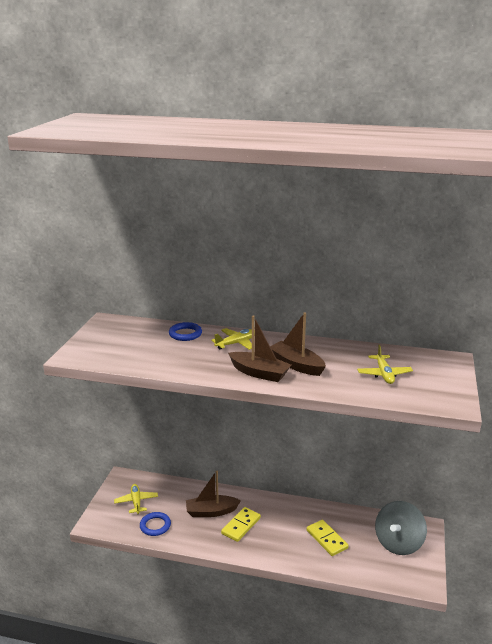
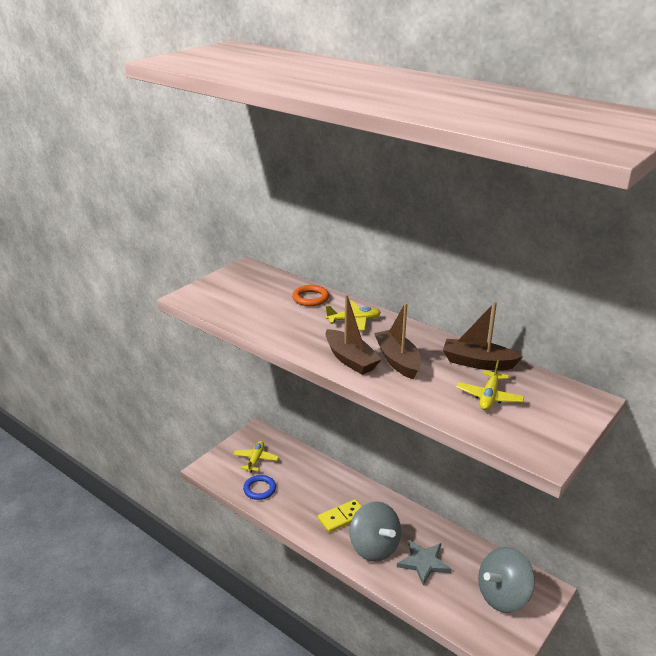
camera: 25 degrees right, 5 degrees up
blue ring [169,322,202,341] -> orange ring [292,285,329,306]
brown boat [186,471,241,517] -> brown boat moved to [443,302,522,370]
yellow domino [307,520,349,556] -> grey star [397,540,452,586]
none -> grey spinning top [350,501,401,562]

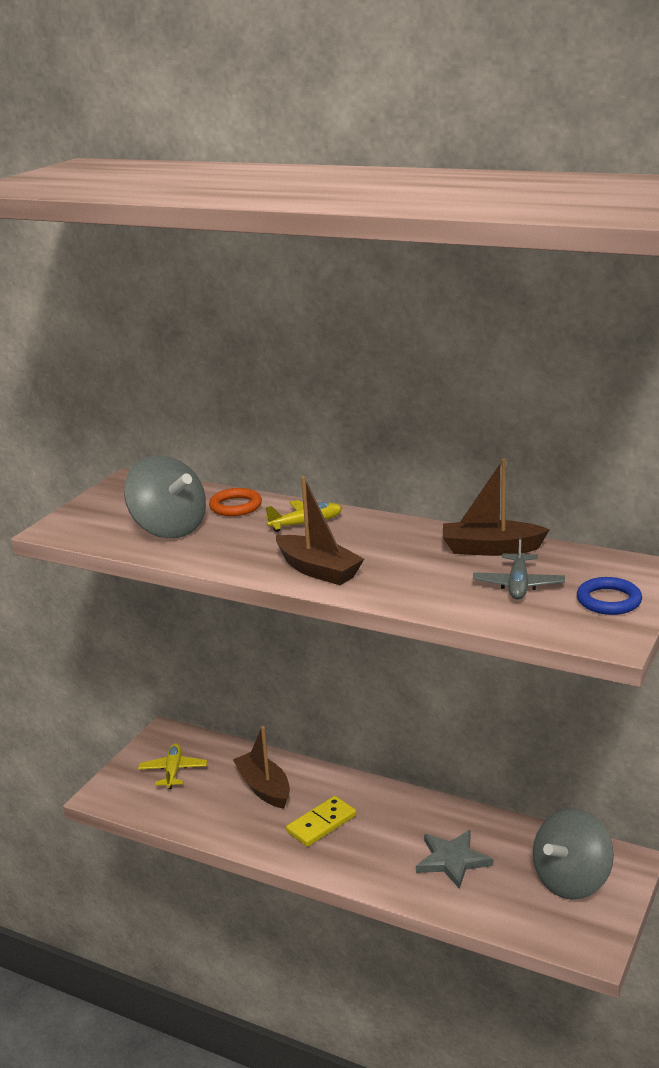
camera: 10 degrees left, 5 degrees down
blue ring [243,475,276,500] -> blue ring moved to [577,577,642,615]
grey spinning top [350,501,401,562] -> grey spinning top moved to [124,456,206,538]
brown boat [374,303,421,379] -> brown boat moved to [233,726,290,809]
yellow plane [456,360,524,410] -> grey plane [473,536,565,600]

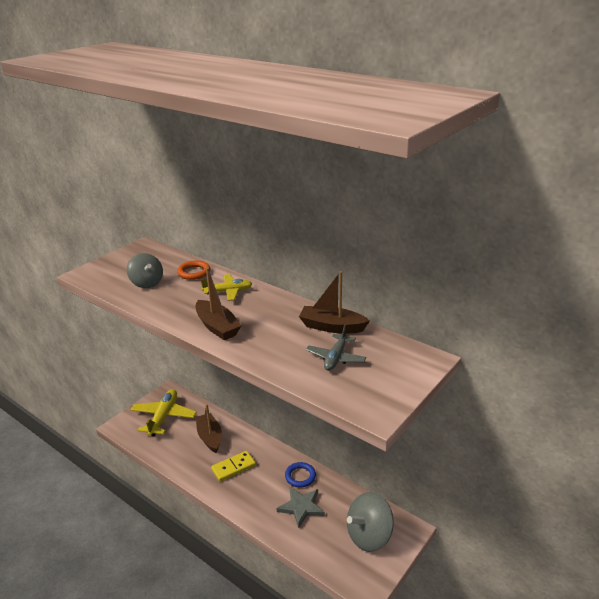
camera: 10 degrees right, 5 degrees up
grey spinning top [124,456,206,538] -> grey spinning top [127,253,163,288], size x0.66
yellow plane [138,743,207,789] -> yellow plane [130,389,197,436], size x1.65
blue ring [577,577,642,615] -> blue ring moved to [285,462,316,488]

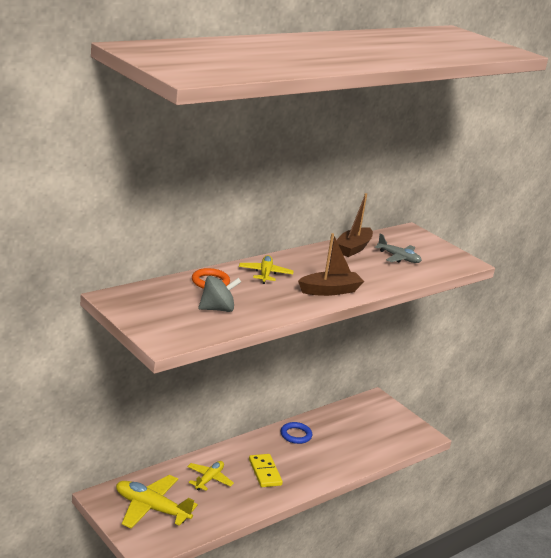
camera: 80 degrees left, 5 degrees down
brown boat [196,404,222,453] -> yellow plane [187,461,234,491]
grey star [277,487,325,528] -> none
grey spinning top [347,492,394,552] -> none

